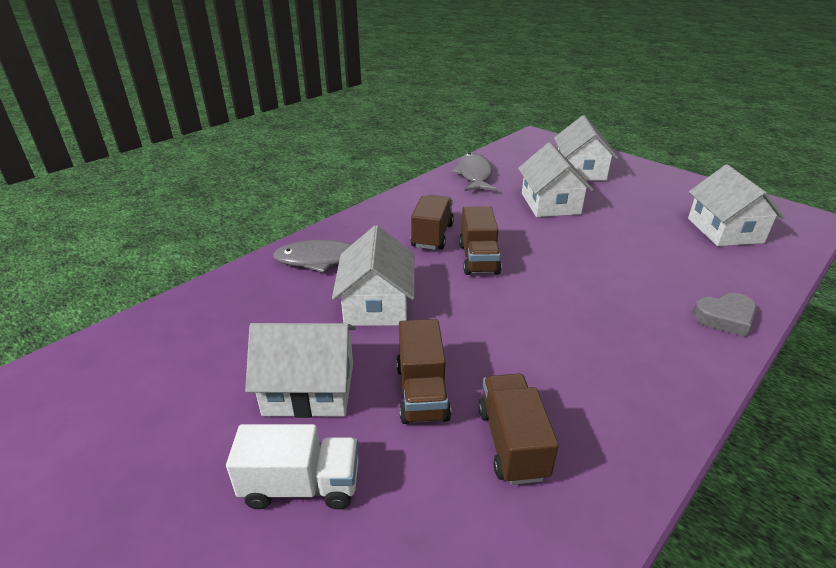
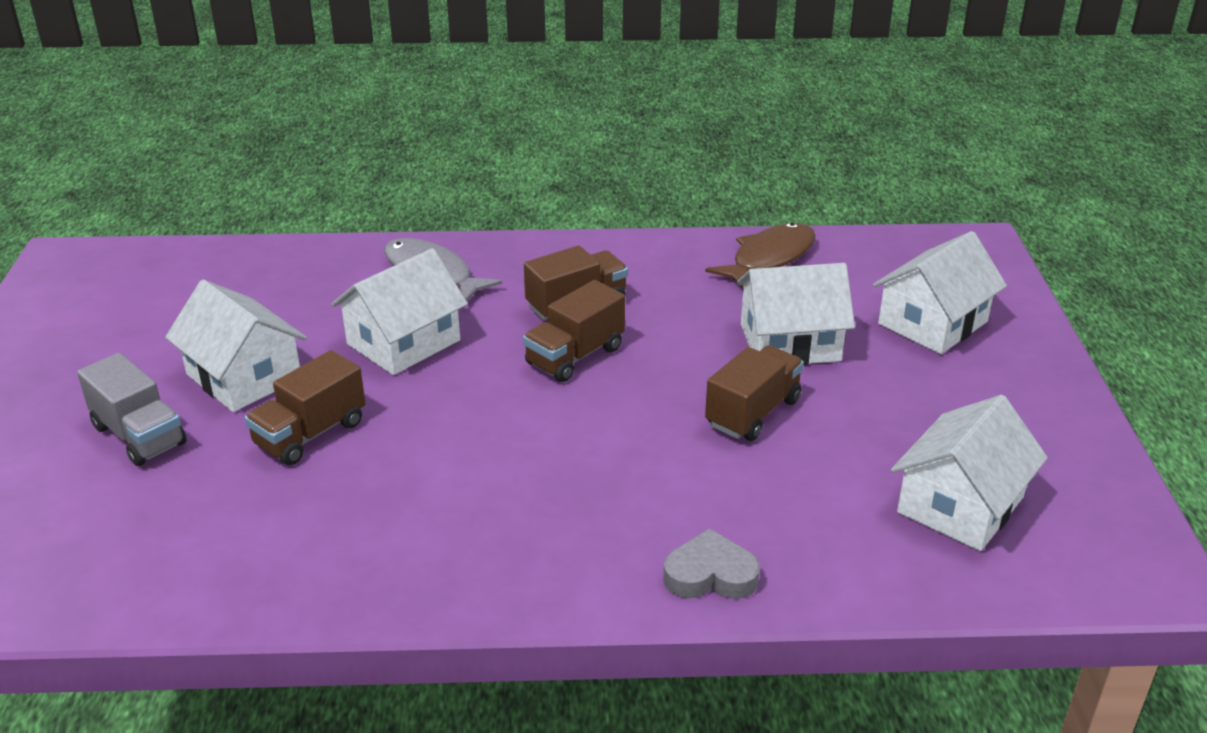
camera: 45 degrees right, 0 degrees up
white truck [226,424,359,509] -> grey truck [77,353,187,466]
grey fish [451,153,497,191] -> brown fish [705,223,816,288]
brown truck [478,373,559,485] -> brown truck moved to [705,345,804,441]
white house [518,142,594,217] -> white house turned 45 degrees clockwise [736,263,855,365]
grey heart [692,293,757,337] -> grey heart turned 150 degrees clockwise [663,528,760,599]

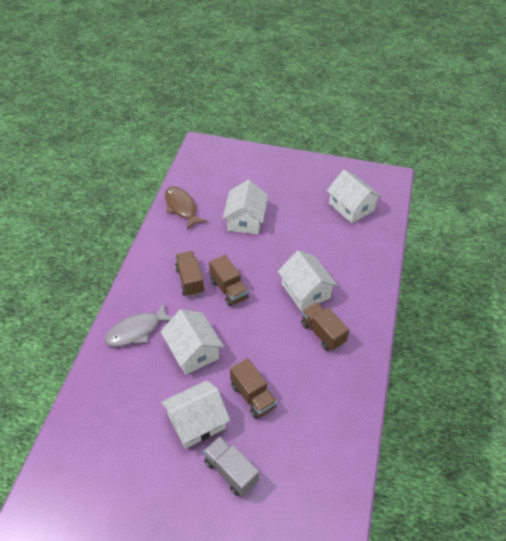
camera: 75 degrees left, 15 degrees up
grey truck [77,353,187,466] -> grey truck turned 105 degrees counterclockwise [203,436,259,496]
grey heart [663,528,760,599] -> none
brown truck [705,345,804,441] -> brown truck moved to [301,302,349,351]
white house [873,231,1007,354] -> white house moved to [278,251,338,311]

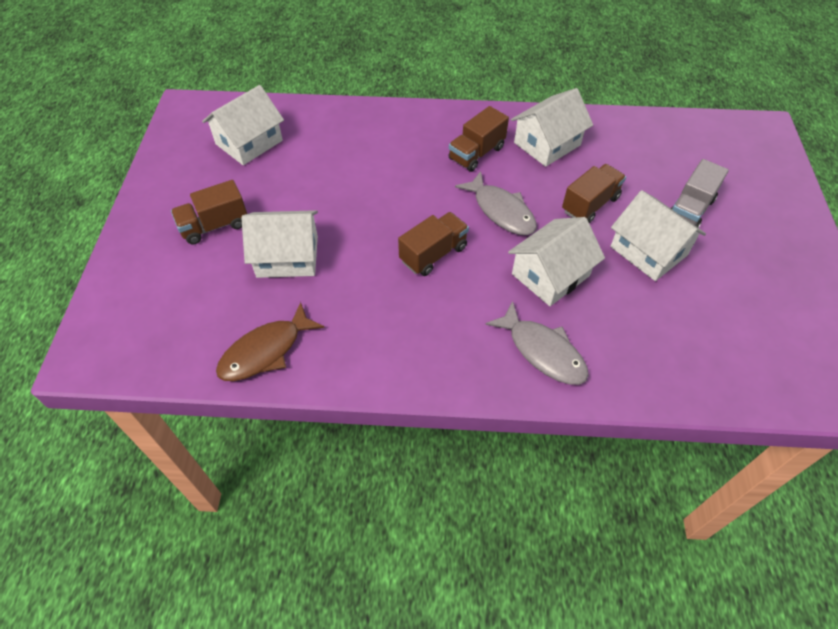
camera: 100 degrees left, 5 degrees up
brown truck [175,251,205,297] -> brown truck moved to [171,180,247,245]
white house [278,251,338,311] -> white house moved to [511,88,593,167]
none -> grey fish [455,171,537,235]

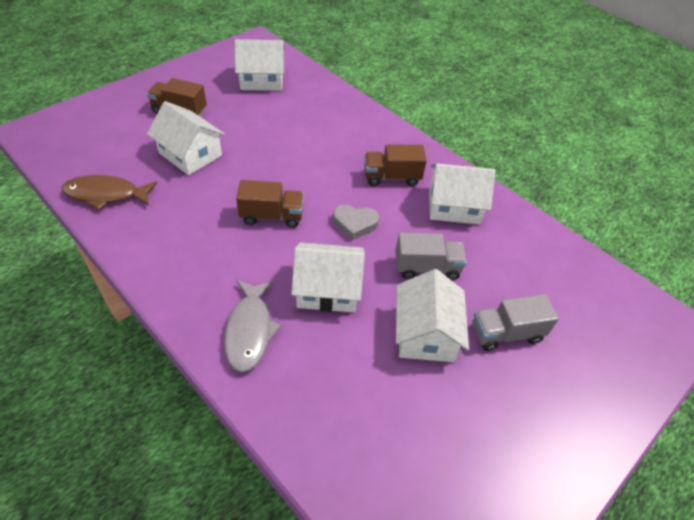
camera: 40 degrees right, 5 degrees down
grey fish [455,171,537,235] -> grey heart [333,205,379,240]
brown truck [562,164,626,223] -> grey truck [395,233,467,280]

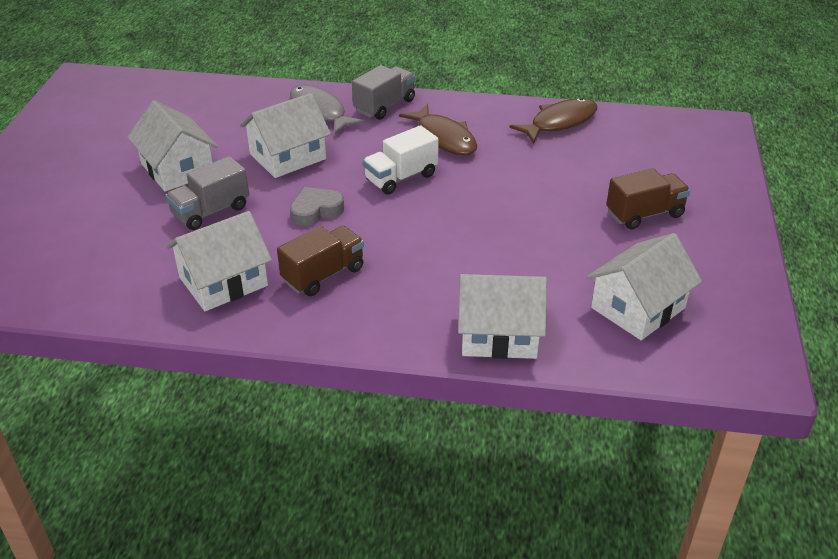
camera: 145 degrees right, 10 degrees down
white house [147,101,225,175] -> white house moved to [458,274,547,359]
brown truck [236,180,304,228] -> white truck [363,125,439,195]
grey truck [473,294,559,351] -> grey truck moved to [352,65,415,120]
none -> brown fish [399,104,477,155]

